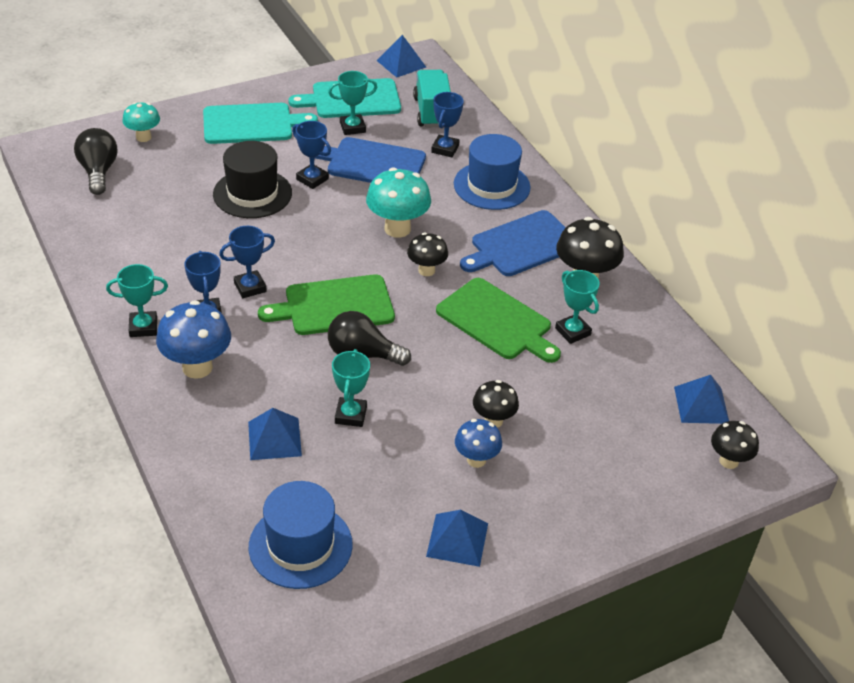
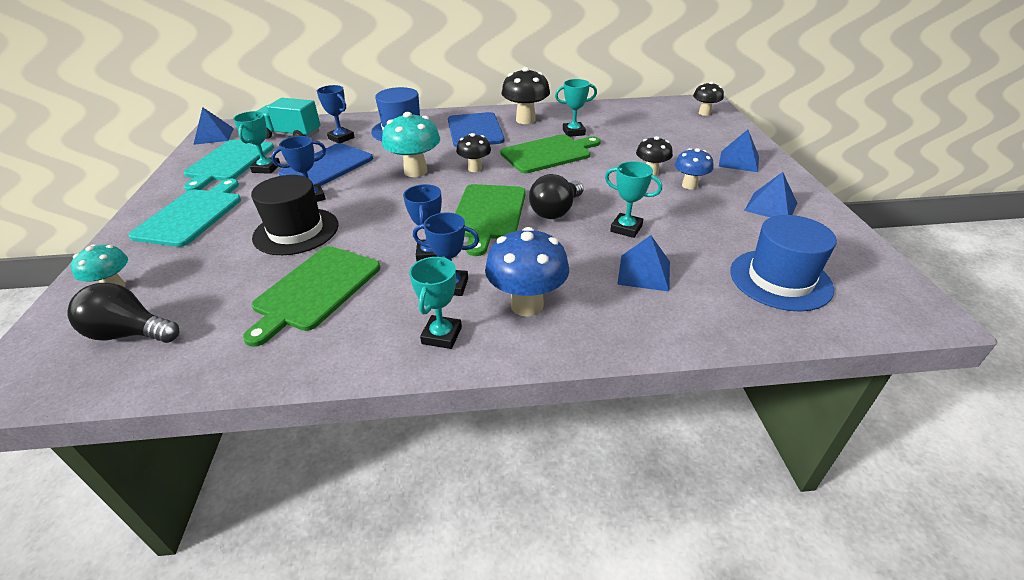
camera: 65 degrees left, 5 degrees down
blue pyramid [674,375,729,424] -> blue pyramid moved to [719,129,759,172]
none -> green cutting board [243,246,380,347]

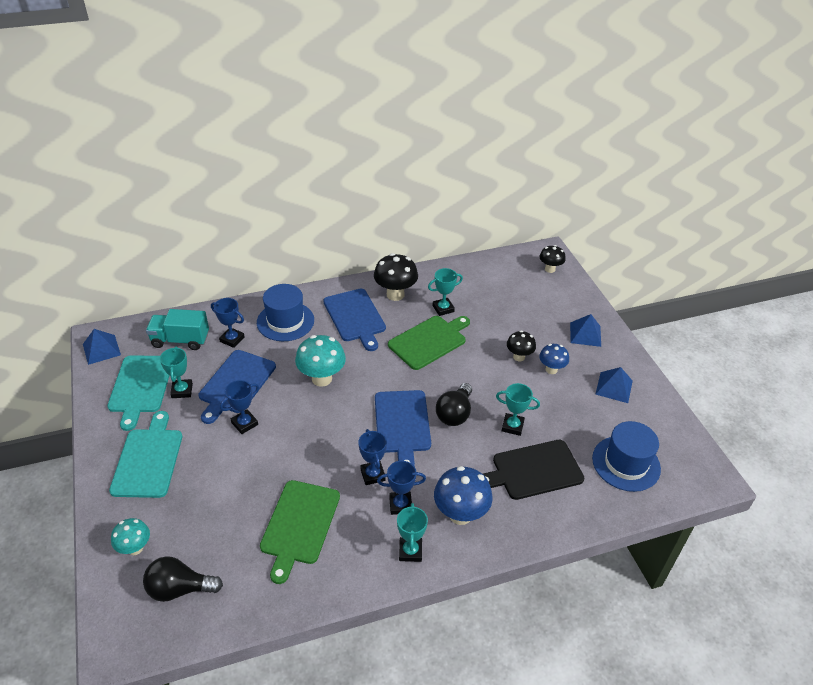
camera: 15 degrees left, 5 degrees up
black hat [251,175,339,255] -> none
green cutting board [455,184,526,256] -> blue cutting board [375,390,431,466]
black mushroom [456,133,491,172] -> none
blue pyramid [617,235,670,291] -> black cutting board [483,440,584,500]

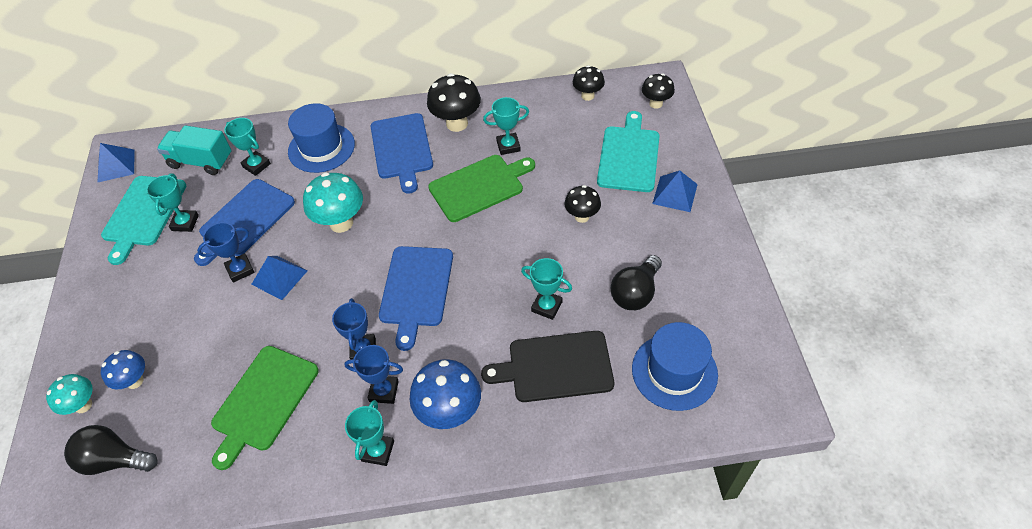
camera: 15 degrees right, 10 degrees up
turquoise cutting board [109,411,182,498] -> turquoise cutting board moved to [597,111,659,192]
blue trophy [211,298,245,348] -> turquoise trophy [224,118,271,176]
black light bulb [436,383,472,426] -> black light bulb moved to [611,255,662,310]
blue mushroom [539,344,569,374] -> blue mushroom moved to [101,350,145,389]
blue pyramid [595,367,633,403] -> blue pyramid moved to [251,256,307,300]
none -> black mushroom [573,65,605,101]

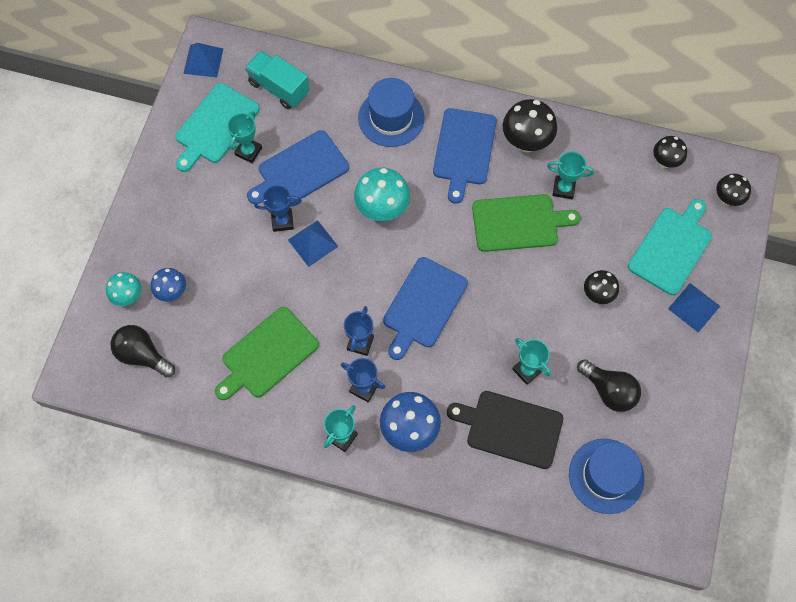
camera: 20 degrees right, 15 degrees up
turquoise trophy [224,118,271,176] -> none
black light bulb [611,255,662,310] -> black light bulb turned 105 degrees counterclockwise [577,359,641,412]

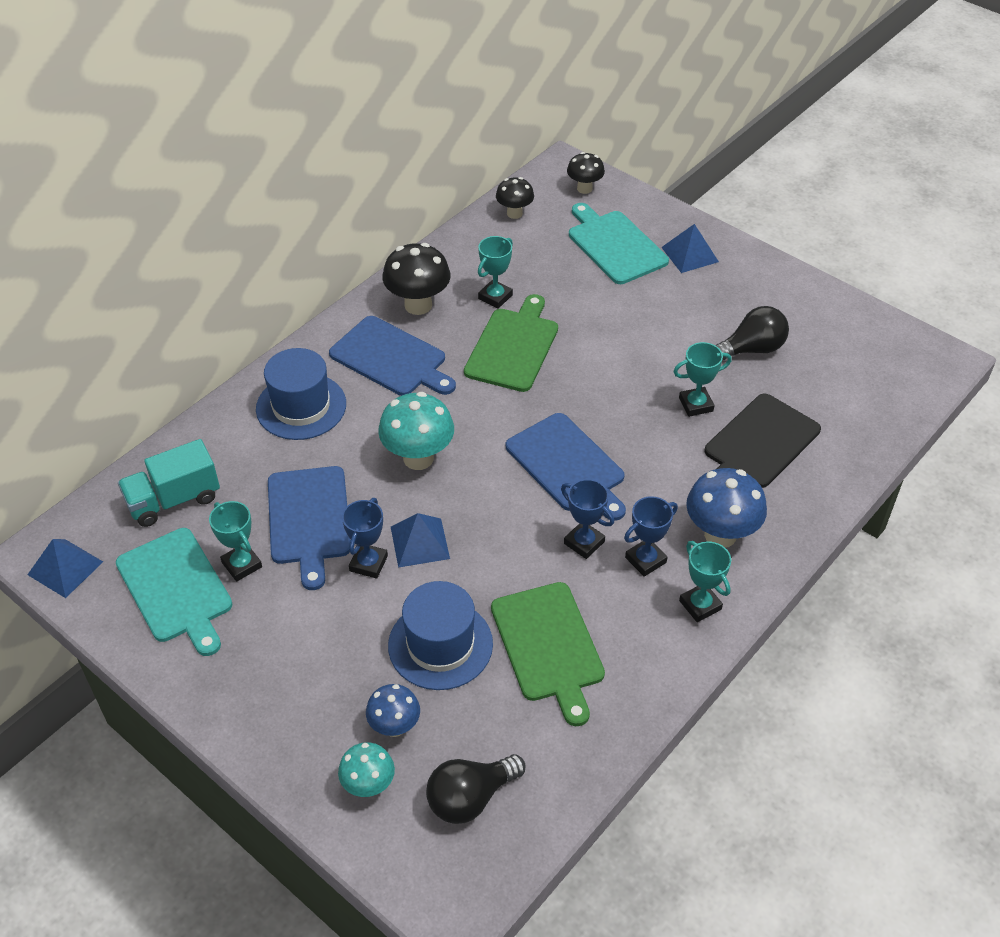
camera: 65 degrees left, 20 degrees down
blue hat [569,439,645,514] -> blue hat moved to [388,581,493,690]
black mushroom [584,270,619,304] -> none

